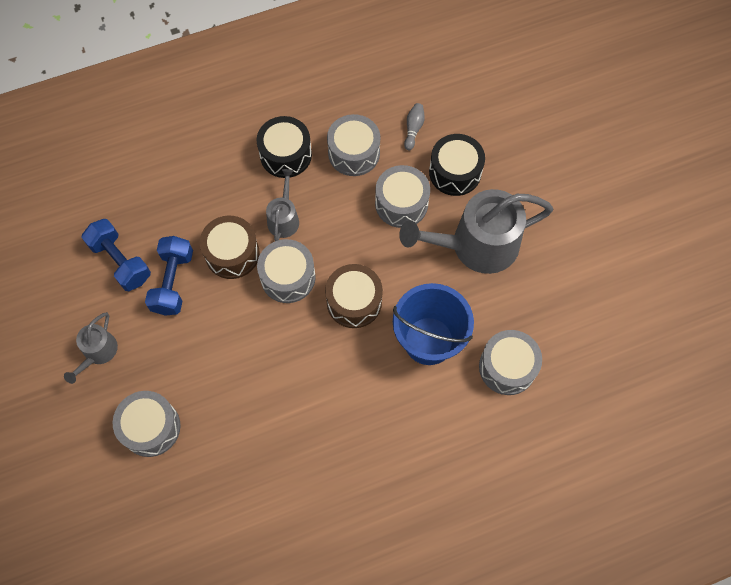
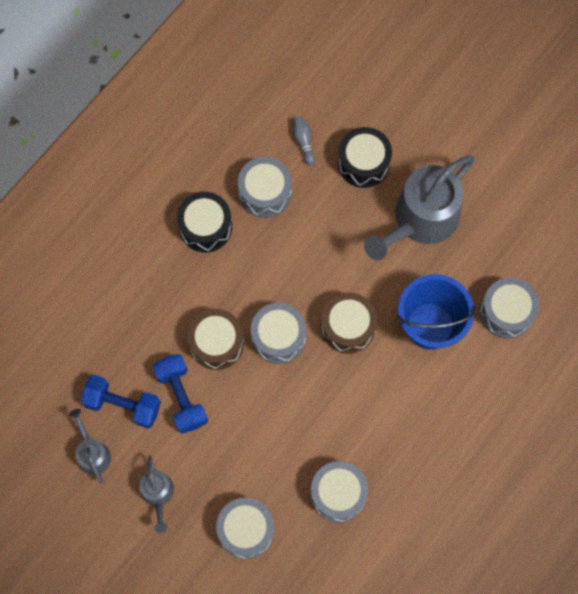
camera: 30 degrees left, 5 degrees up
grey watering can [266,169,299,241] -> grey watering can moved to [69,409,111,484]
grey drum [375,165,430,228] -> grey drum moved to [310,461,368,522]

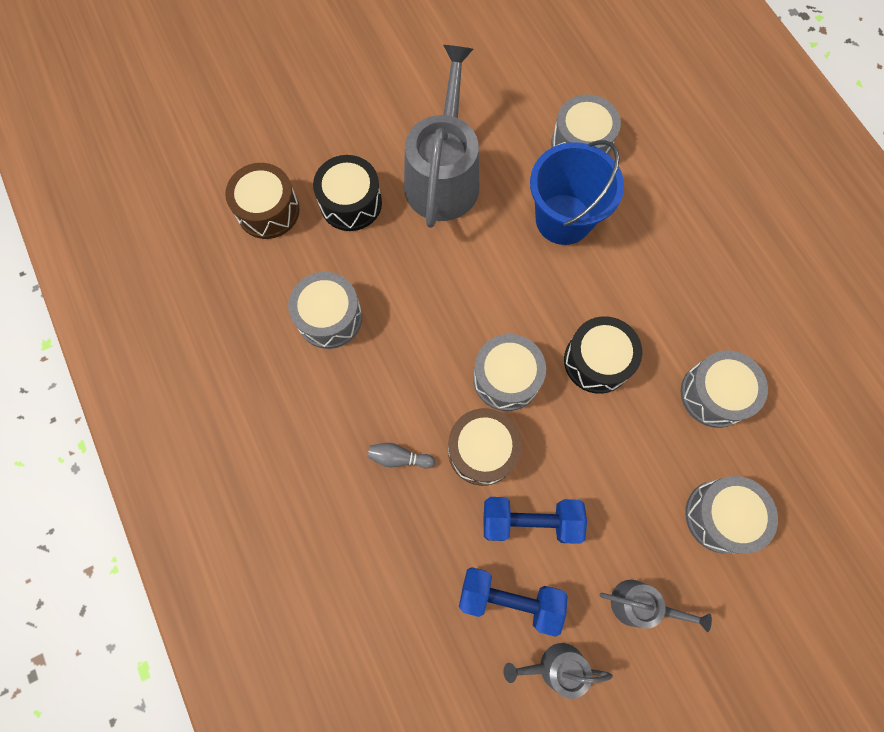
camera: 65 degrees left, 0 degrees up
blue dumbbell [81,375,161,428] -> blue dumbbell turned 60 degrees clockwise [459,567,568,637]
black drum [177,192,232,252] -> black drum moved to [564,316,642,394]
grey bowling pin [293,117,315,165] -> grey bowling pin moved to [368,443,435,469]
brown drum [321,293,377,354] -> brown drum moved to [225,163,300,239]
grey watering can [364,155,475,260] -> grey watering can turned 150 degrees counterclockwise [404,45,479,228]

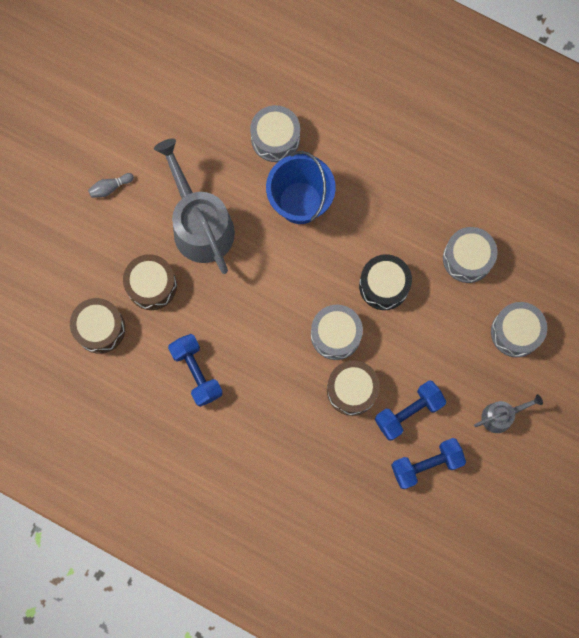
camera: 35 degrees left, 5 degrees up
grey drum [288,272,362,349] -> blue dumbbell [168,334,223,407]
black drum [313,155,382,231] -> brown drum [123,254,177,310]
grey bowling pin [368,443,435,469] -> grey bowling pin moved to [88,173,134,198]
grey watering can [503,643,613,699] -> none

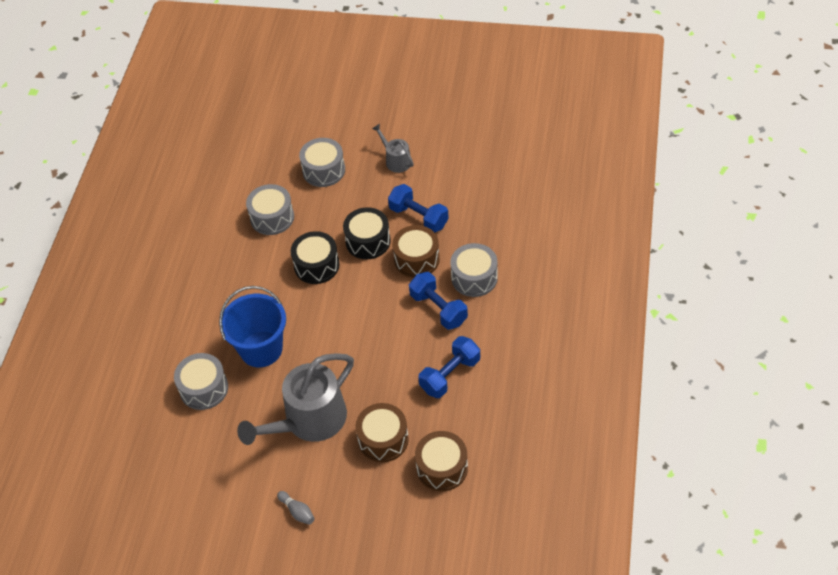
camera: 105 degrees left, 25 degrees down
grey drum [311,305,363,360] -> grey drum moved to [450,243,498,297]
blue dumbbell [391,438,466,489] -> blue dumbbell moved to [409,272,468,330]
none -> black drum [343,207,391,259]

